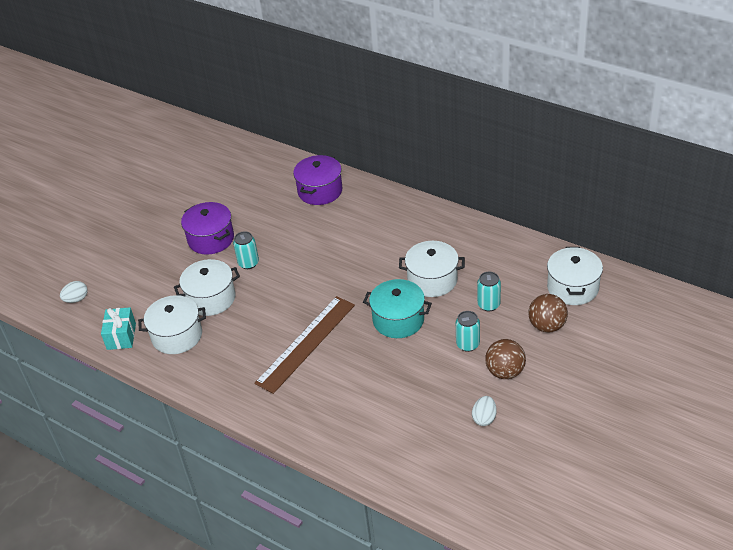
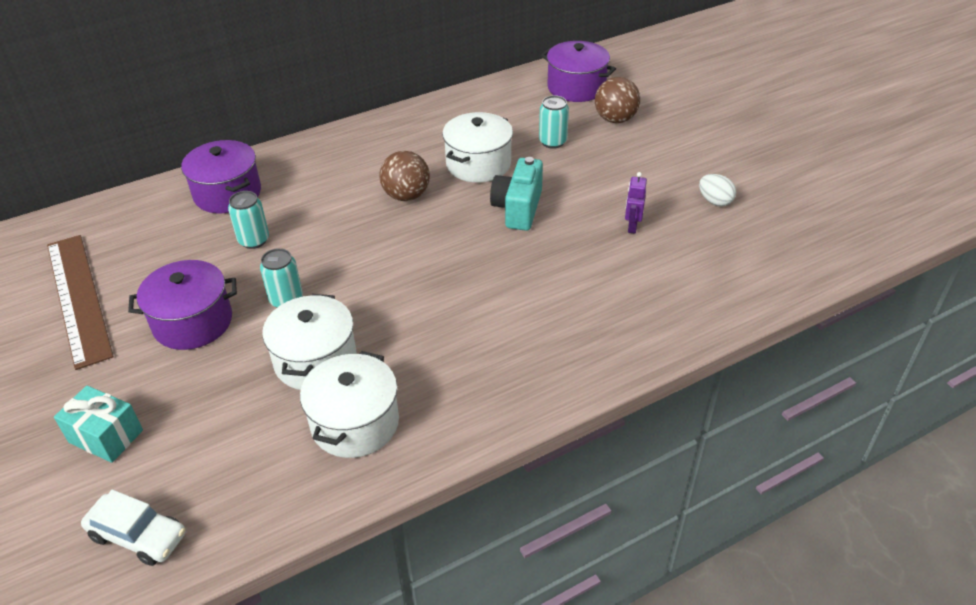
camera: 65 degrees left, 0 degrees up
white egg [60,281,88,303] -> white car [81,490,186,566]
turquoise gift [101,307,136,350] -> turquoise gift moved to [54,385,143,463]
brown ruler [254,296,355,394] -> brown ruler moved to [47,235,114,370]
turquoise pot [363,279,432,338] -> turquoise camera [490,157,543,231]
turquoise can [456,311,480,352] -> turquoise can moved to [228,191,269,249]
brown ball [485,339,526,379] -> brown ball moved to [379,151,430,201]
white pot [547,247,603,305] -> purple pot [541,41,616,102]
none -> purple robot [625,172,647,234]

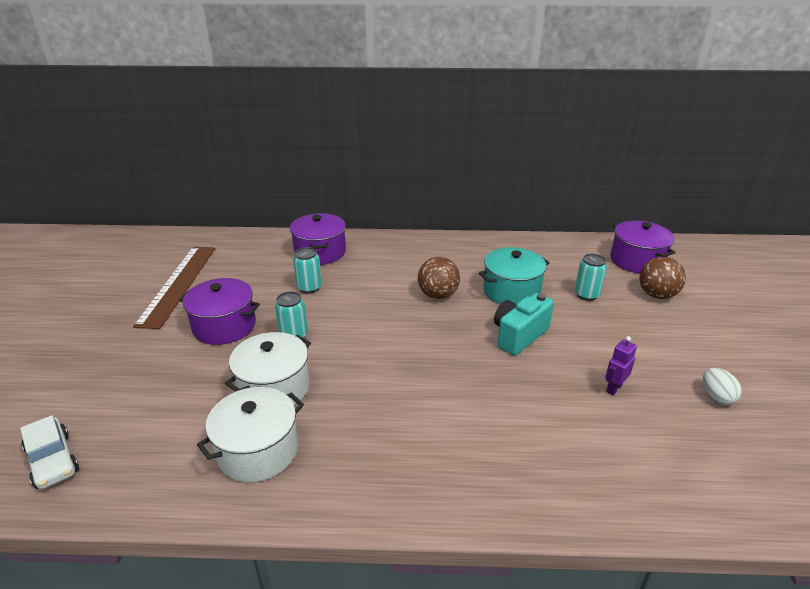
camera: 30 degrees right, 10 degrees down
turquoise gift [54,385,143,463] -> none
white pot [442,112,513,183] -> turquoise pot [479,247,549,304]

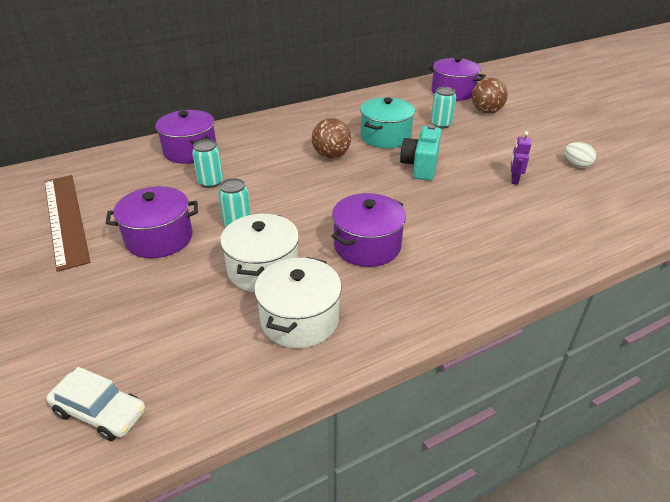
camera: 30 degrees left, 5 degrees up
none -> purple pot [331,193,406,267]

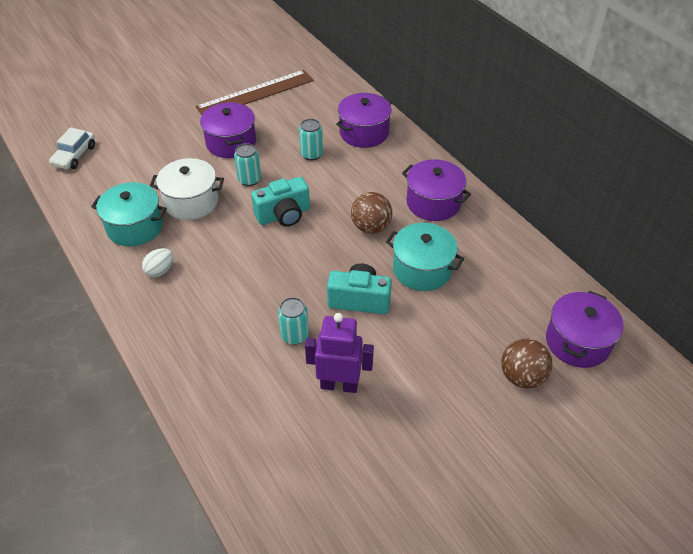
camera: 85 degrees right, 10 degrees up
white pot [254,257,342,348] -> turquoise pot [91,182,167,247]
purple pot [331,193,406,267] -> purple pot moved to [402,159,471,221]
turquoise can [431,87,456,128] -> turquoise can moved to [278,297,309,345]
purple robot [511,131,531,185] -> purple robot [305,313,374,393], size x1.84
white egg [564,142,596,168] -> white egg moved to [142,248,173,277]
none -> turquoise camera [251,177,310,227]

